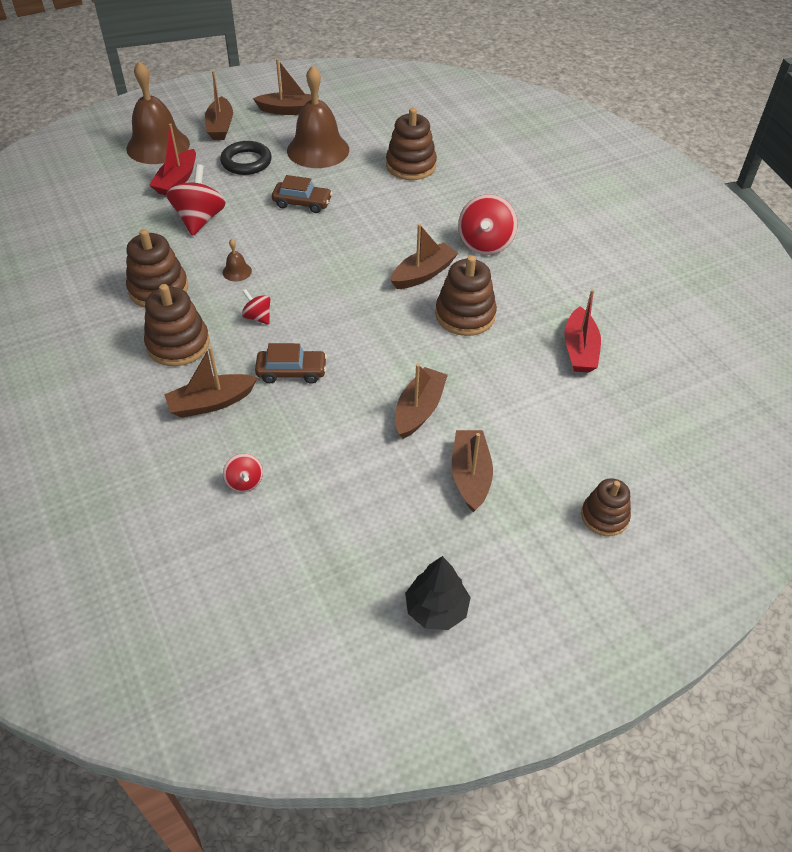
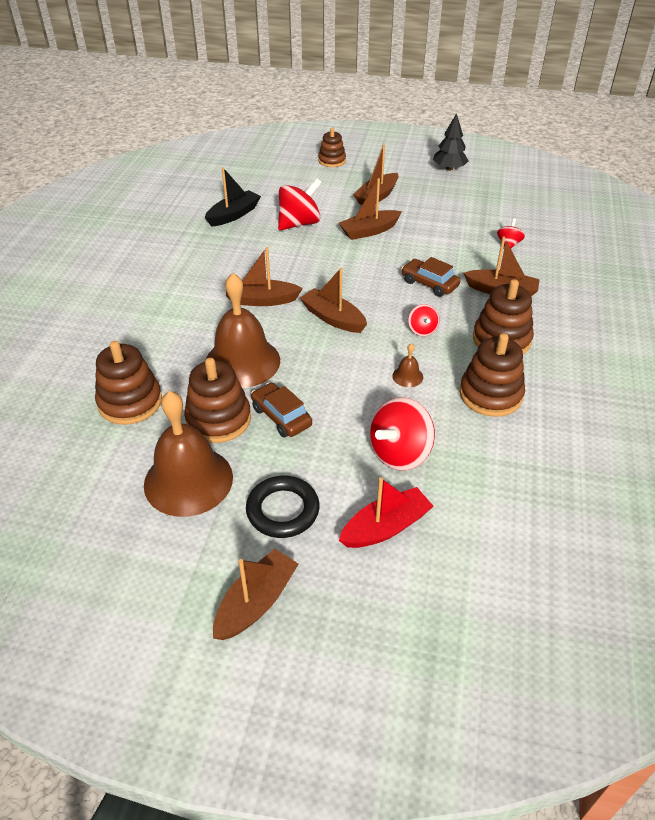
camera: 140 degrees left, 5 degrees down
brown bell [126,61,190,164] -> brown bell moved to [205,273,280,388]
brown boat [253,59,319,115] -> brown boat moved to [300,268,367,333]
brown stacking toy [435,255,497,336] -> brown stacking toy moved to [184,358,251,443]
red spinning top [458,194,518,255] -> red spinning top moved to [278,178,322,230]
red boat [564,289,601,373] -> black boat [205,167,261,227]

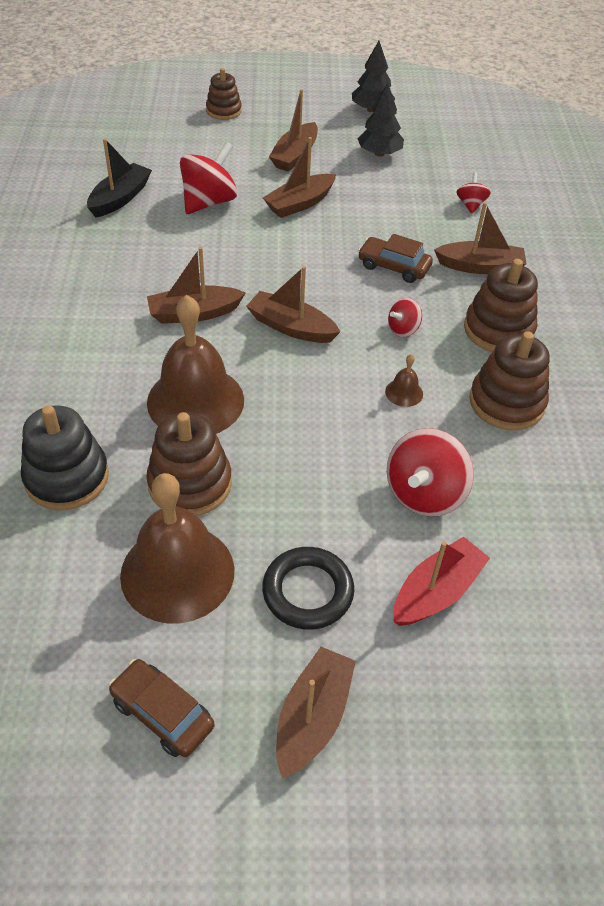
camera: 15 degrees left, 5 degrees up
brown stacking toy [95,341,162,425] -> black stacking toy [21,405,109,510]
brown car [251,383,312,437] -> brown car moved to [109,659,214,757]
red spinning top [408,304,439,336] -> red spinning top turned 75 degrees clockwise [388,298,422,337]
none -> black tree [357,83,404,157]

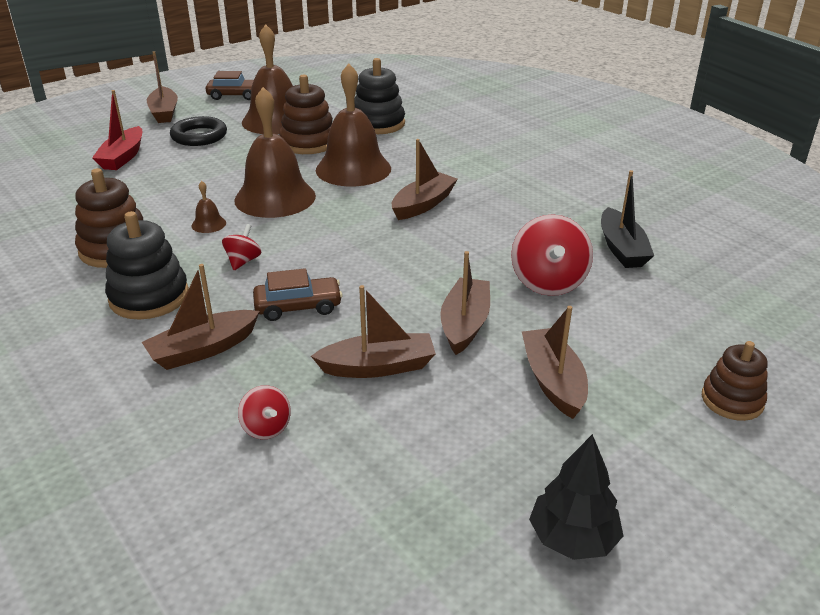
camera: 145 degrees right, 15 degrees down
brown boat [246,266,340,343] -> brown boat moved to [311,285,436,378]
black tree [357,83,404,157] -> none
red spinning top [387,428,474,517] -> none
brown stacking toy [464,259,538,352] -> black stacking toy [105,211,189,319]
none -> brown bell [234,87,316,218]

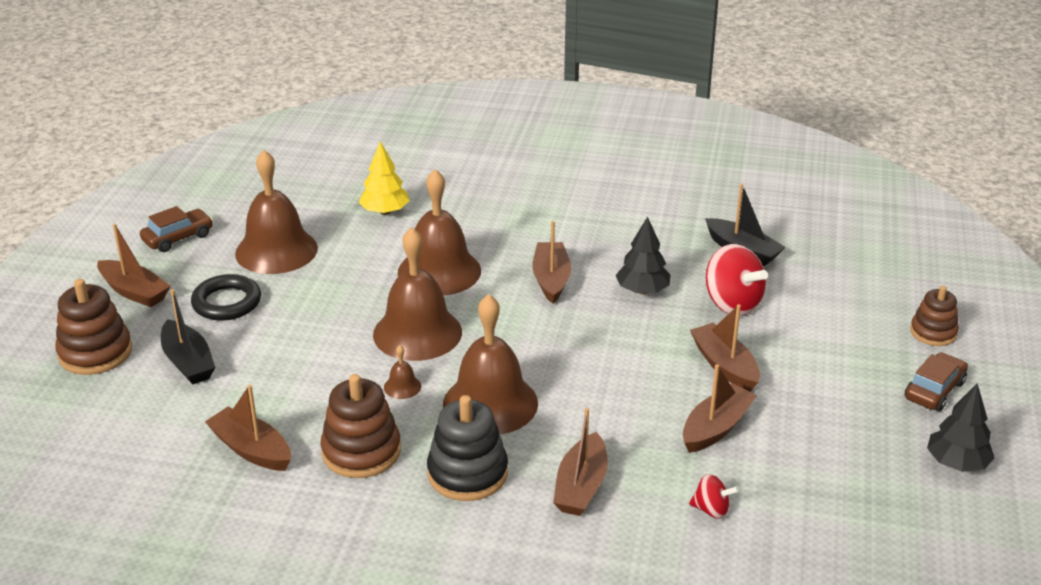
camera: 40 degrees left, 0 degrees up
red boat [92,90,142,170] -> black boat [161,289,216,384]
red spinning top [222,224,262,270] -> brown bell [443,294,538,435]
brown car [253,268,343,321] -> brown car moved to [905,352,968,411]
brown stacking toy [279,74,333,154] -> brown stacking toy moved to [55,279,132,375]
black stacking toy [354,58,405,134] -> yellow tree [359,141,410,215]
brown boat [522,306,588,419] -> brown boat moved to [205,385,291,471]
none -> black tree [616,216,671,294]

